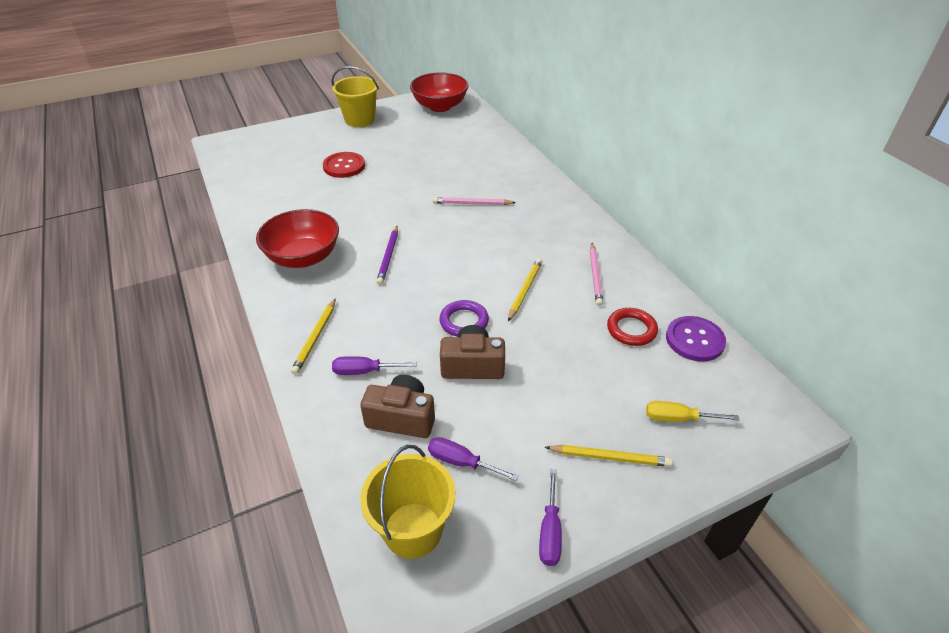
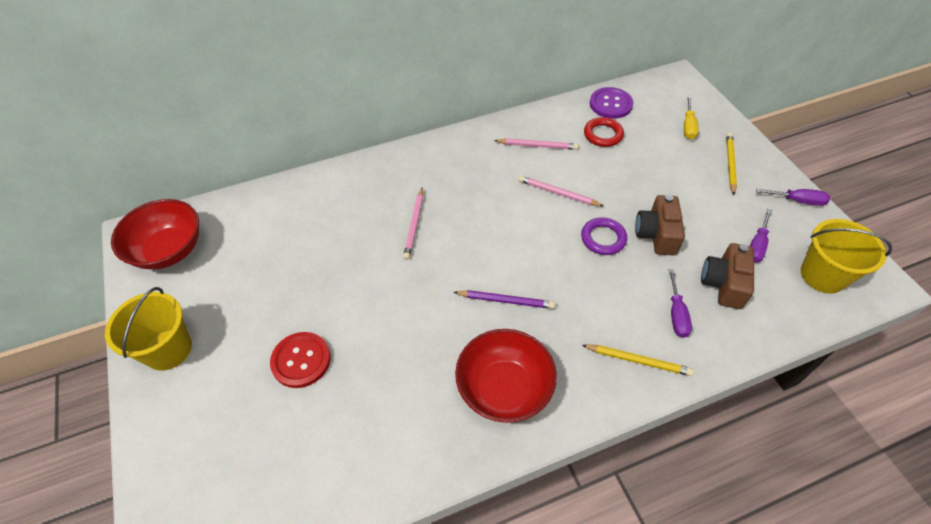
camera: 85 degrees left, 10 degrees up
yellow pencil [508,258,542,321] -> pink pencil [519,176,603,206]

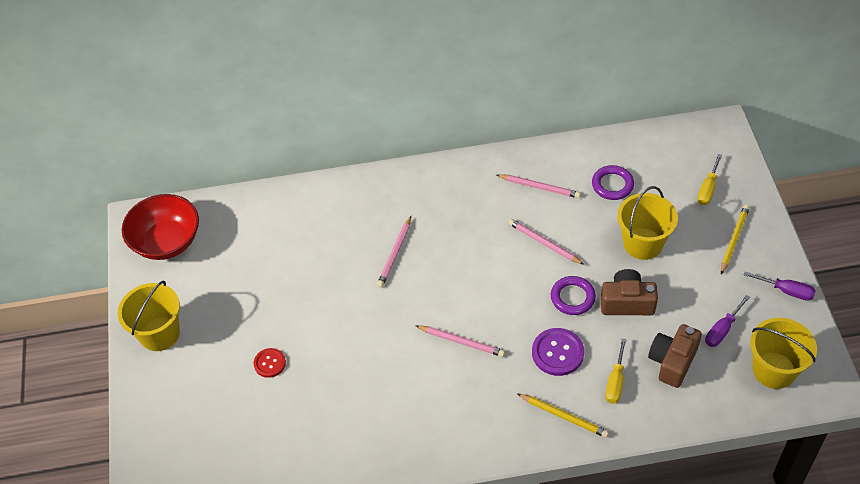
camera: 15 degrees right, 0 degrees up
red button [270,332,331,388] -> red button [254,348,286,378], size x0.62
purple pencil [454,290,555,309] -> pink pencil [416,325,505,357]
red bowl [455,329,557,423] -> none
red ring [584,117,624,147] -> purple ring [592,165,634,200]
purple button [590,87,633,119] -> purple button moved to [532,328,584,376]
brown camera [635,194,685,255] -> brown camera turned 75 degrees clockwise [601,269,658,315]
purple screwdriver [669,269,692,338] -> yellow screwdriver [605,338,627,404]
none -> yellow bucket [617,186,678,260]

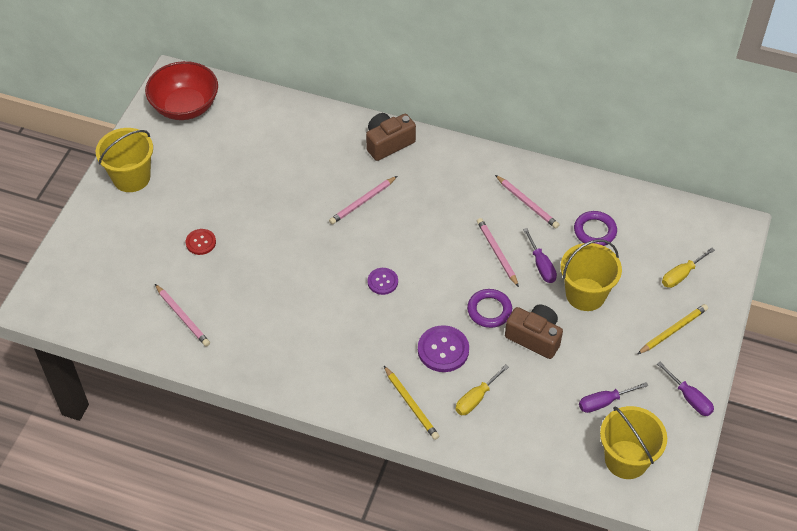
camera: 25 degrees right, 0 degrees up
pink pencil [416,325,505,357] -> pink pencil moved to [155,284,210,346]
brown camera [648,324,702,388] -> brown camera moved to [366,113,416,161]
none -> purple button [368,268,398,295]
none -> purple screwdriver [523,228,557,283]

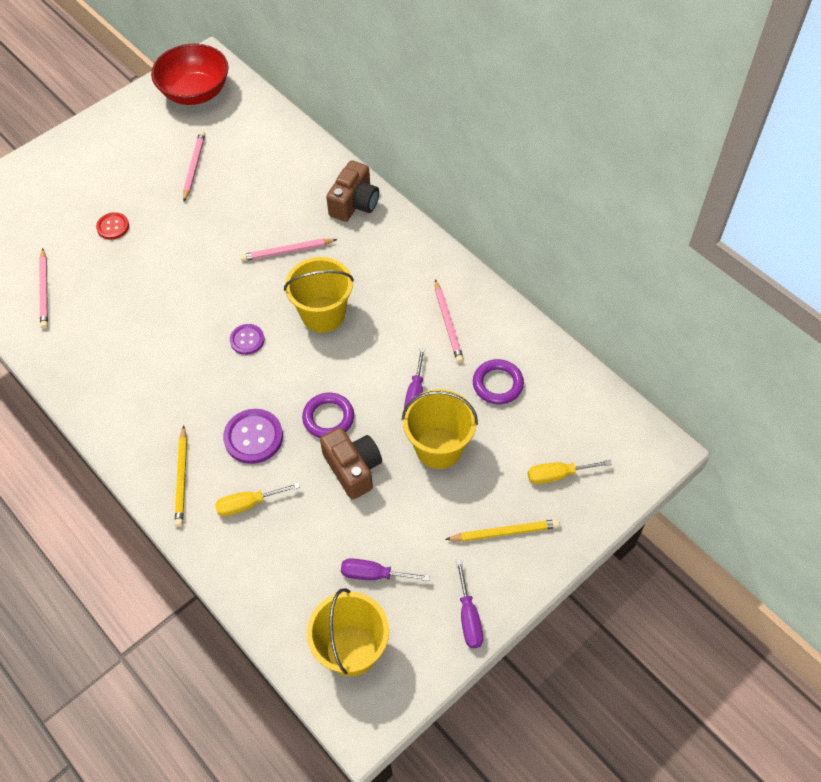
camera: 30 degrees right, 5 degrees up
yellow bucket [96,128,153,192] -> yellow bucket moved to [284,257,354,333]
brown camera [366,113,416,161] -> brown camera turned 120 degrees clockwise [326,160,379,222]
pink pencil [477,218,519,287] -> pink pencil moved to [183,131,205,201]

